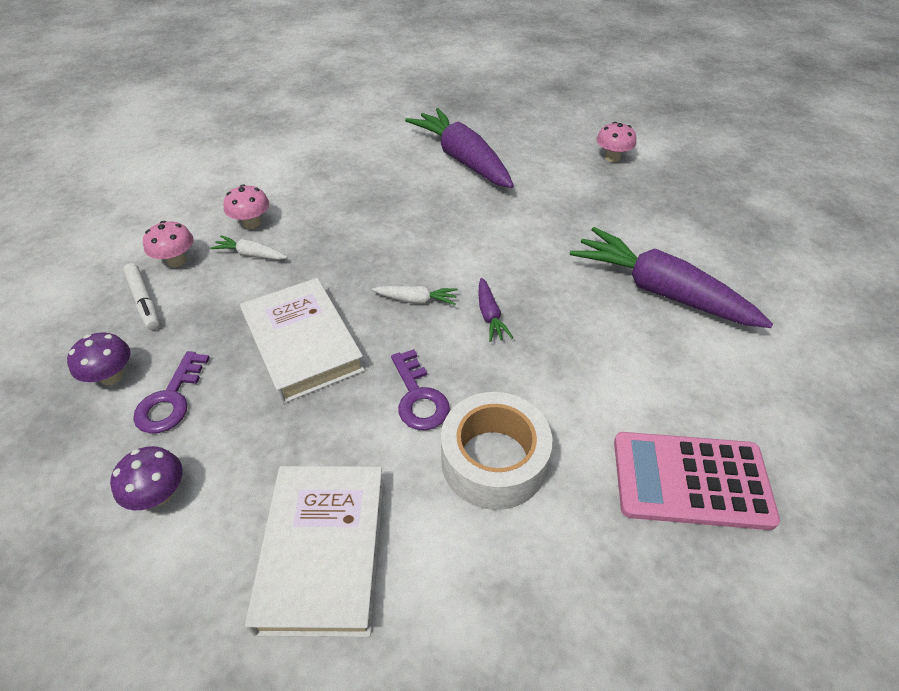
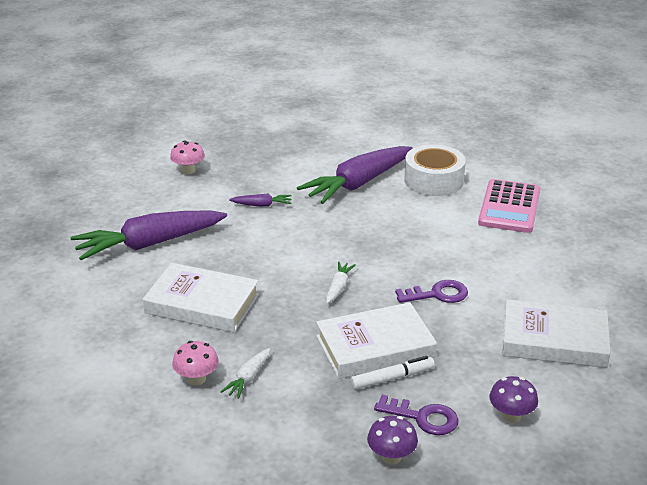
camera: 80 degrees left, 15 degrees down
white marker [123,263,160,330] -> white marker moved to [350,356,435,390]
pink mushroom [143,221,194,267] -> none
white tape [441,392,552,510] -> white tape moved to [404,144,466,196]
purple carrot [478,278,513,342] -> purple carrot moved to [229,194,292,207]
none -> white book [143,263,259,333]

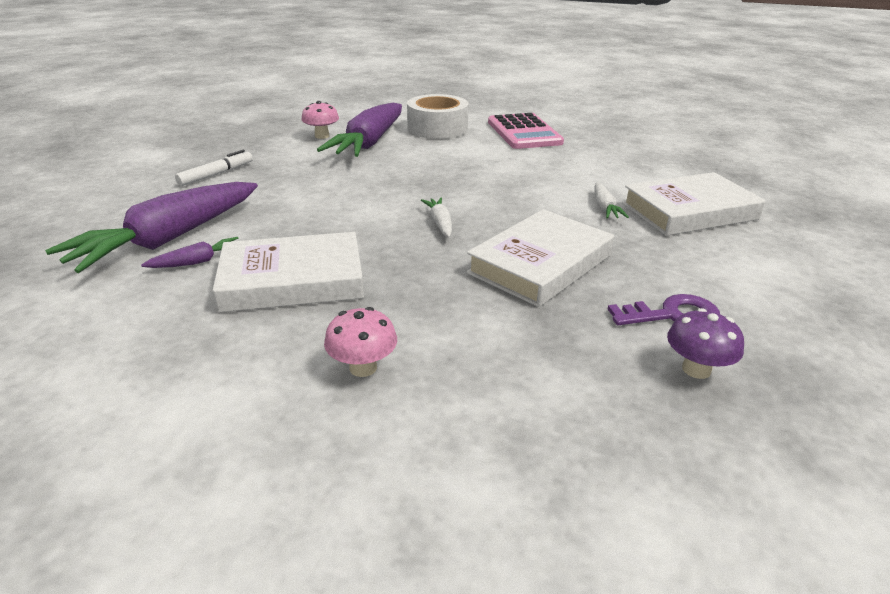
camera: 30 degrees left, 0 degrees up
pink mushroom [170,140,205,174] -> pink mushroom moved to [301,101,339,139]
white carrot [220,348,270,399] -> white carrot moved to [594,183,629,219]
purple carrot [229,194,292,207] -> purple carrot moved to [141,237,238,268]
white marker [350,356,435,390] -> white marker moved to [175,150,253,186]
purple key [395,280,468,303] -> none
purple mushroom [490,376,538,423] -> none

